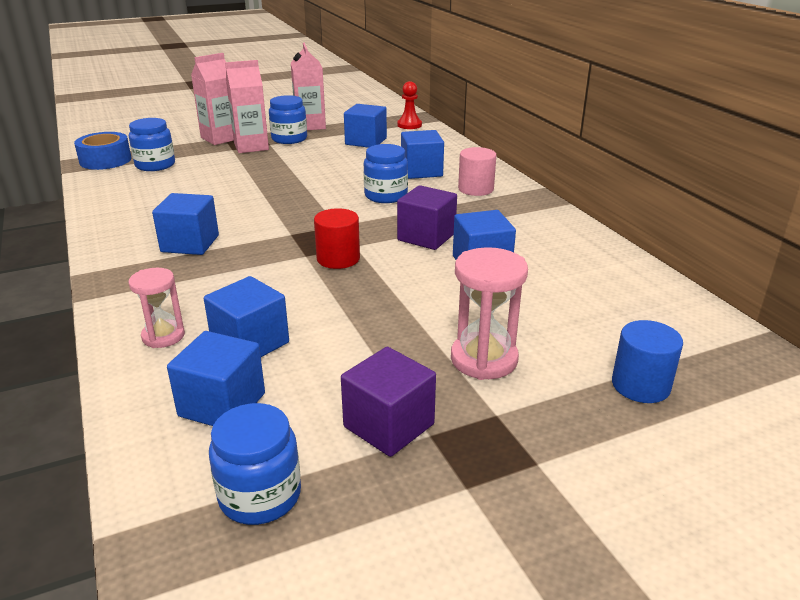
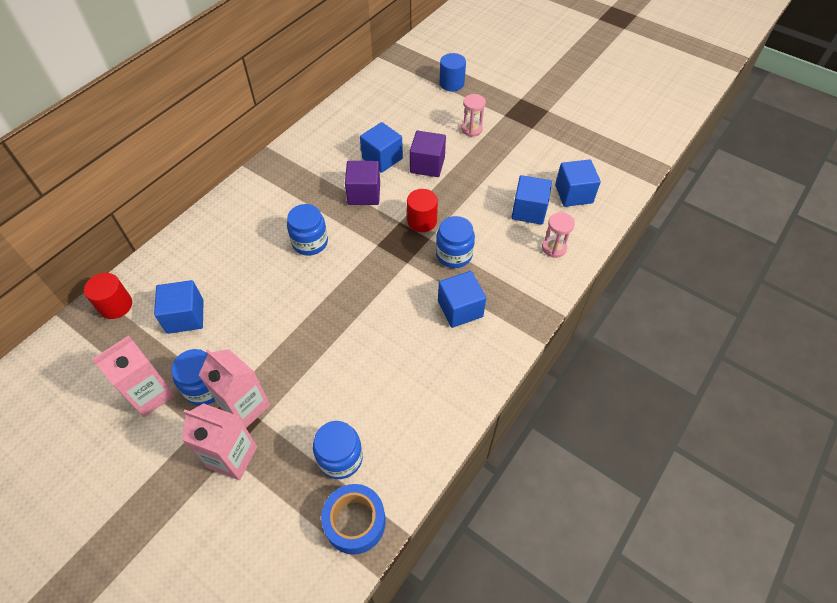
camera: 120 degrees left, 25 degrees up
blue jar [209,403,301,525] -> blue jar moved to [436,216,475,268]
purple cube [341,347,436,457] -> purple cube moved to [410,131,446,177]
red pawn [397,81,422,129] -> red cylinder [84,273,132,319]
blue cube [401,130,444,179] -> none
pink hourglass [451,247,528,380] -> pink hourglass [461,94,486,137], size x0.65
pink cylinder [458,147,496,196] -> none

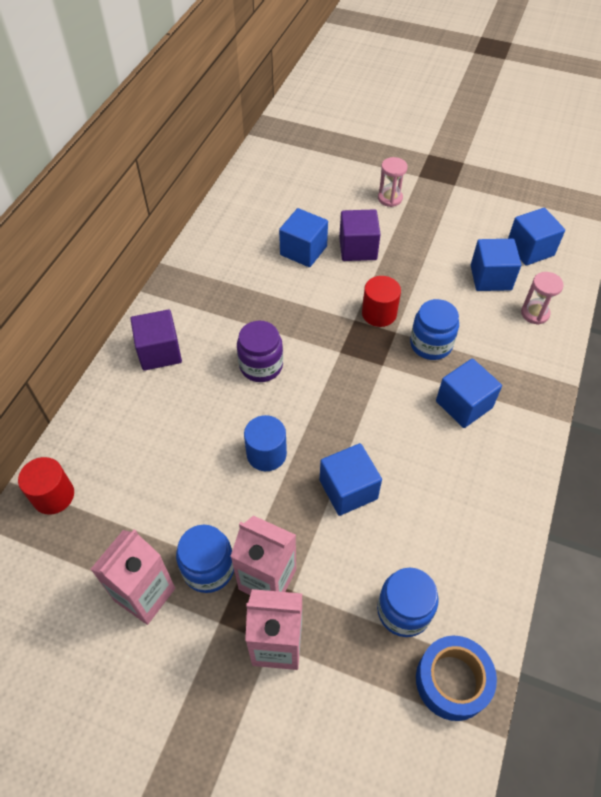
camera: 15 degrees left, 0 degrees up
blue cube [154,280,203,334] -> blue cube moved to [320,443,382,516]
blue jar [287,204,328,256] -> purple jar [237,321,283,382]
purple cube [345,161,380,205] -> purple cube moved to [130,309,182,371]
blue cylinder [440,53,466,91] -> blue cylinder moved to [244,415,287,471]

